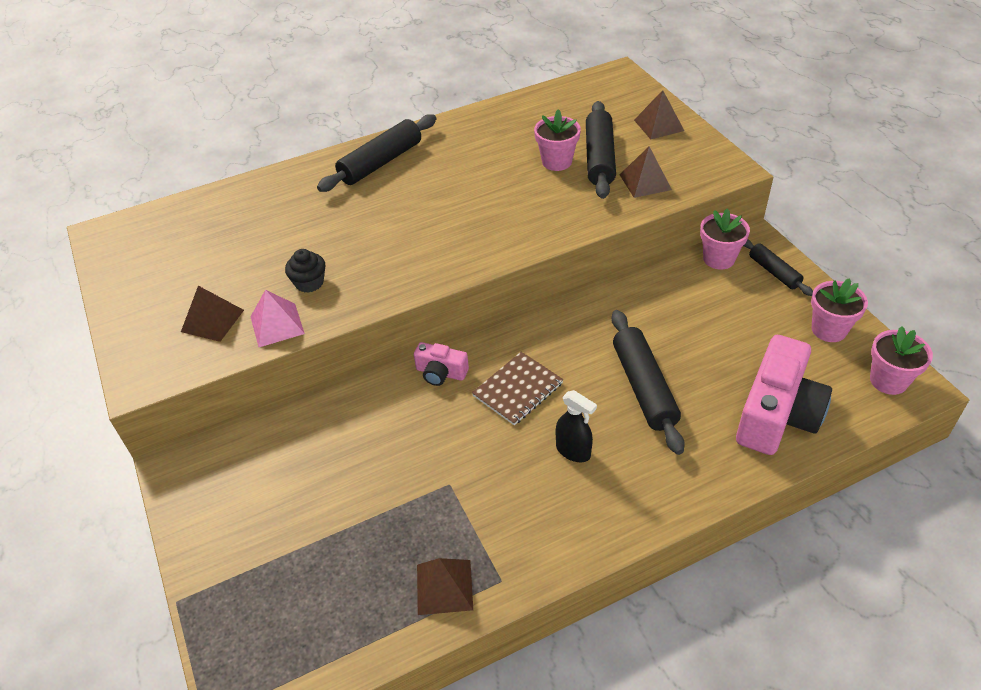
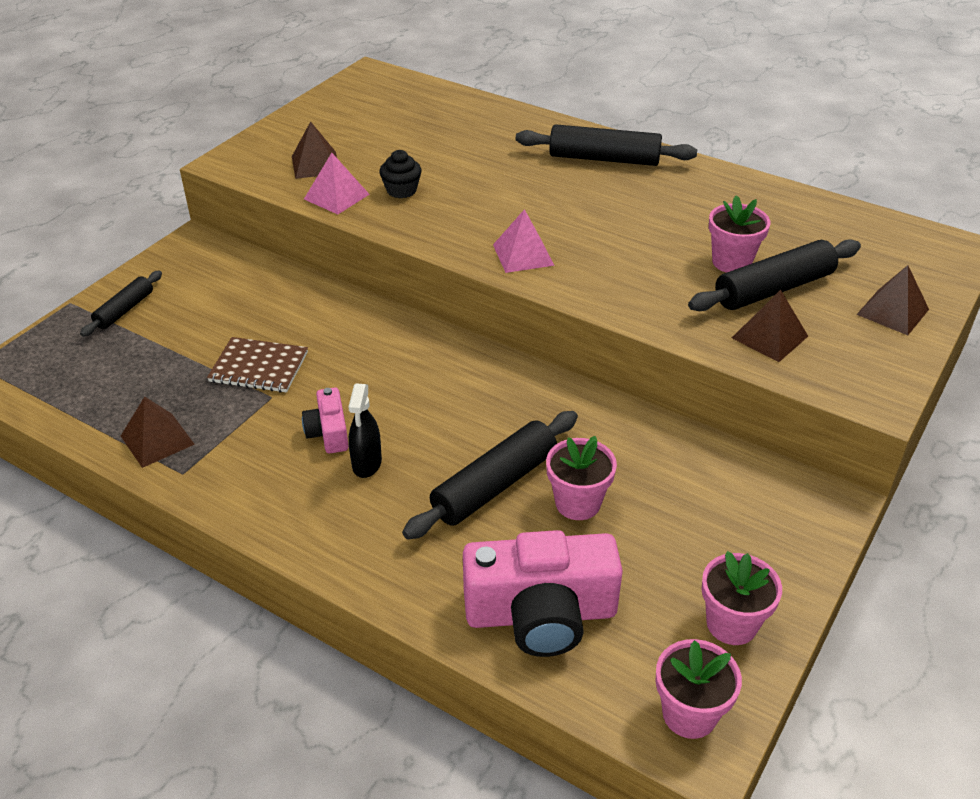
camera: 55 degrees right, 5 degrees down
pink camera [414,342,469,386] -> pink camera moved to [302,387,349,453]
brown notebook [472,352,564,425] -> brown notebook moved to [207,337,308,392]
pink flower pot [700,208,750,270] -> pink flower pot moved to [546,436,617,520]
black rolling pin [743,239,813,296] -> black rolling pin moved to [80,271,162,337]
none -> pink pyramid [493,209,555,273]

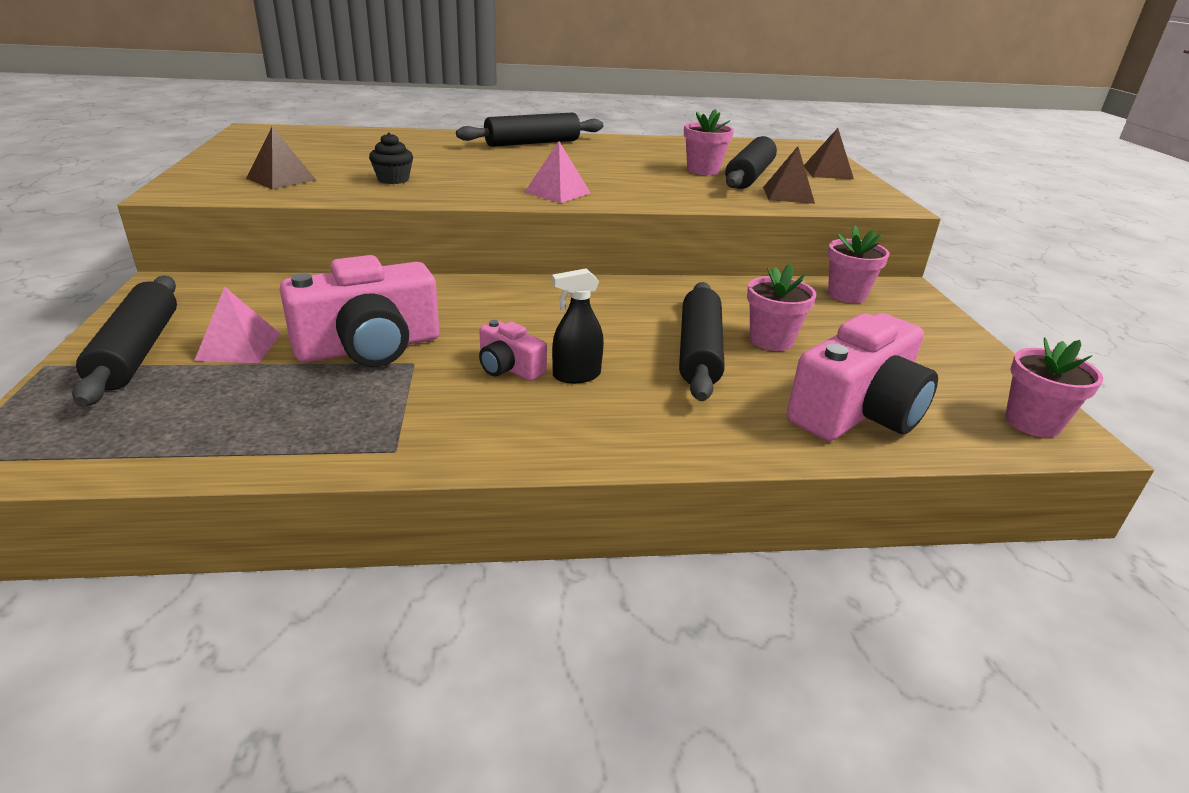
camera: 40 degrees left, 10 degrees down
black rolling pin [80,271,162,337] -> black rolling pin [72,276,177,407], size x1.70
brown pyramid [121,397,195,468] -> none
brown notebook [207,337,308,392] -> pink camera [280,255,439,367]
pink pyramid [304,153,370,214] -> pink pyramid moved to [194,287,280,363]
black spray bottle [348,384,382,478] -> black spray bottle turned 105 degrees clockwise [552,268,604,383]
pink flower pot [701,551,782,645] -> pink flower pot moved to [828,226,890,303]

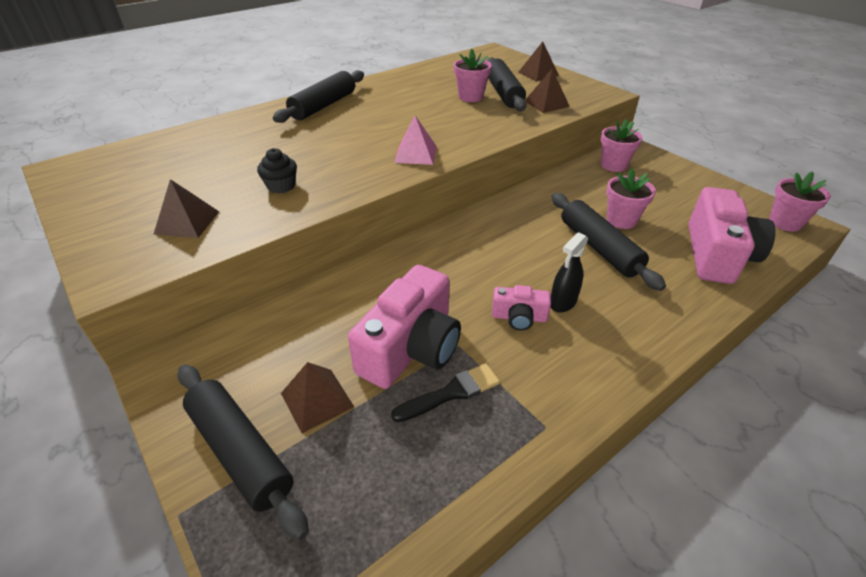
camera: 30 degrees left, 10 degrees up
pink pyramid [194,287,280,363] -> brown pyramid [281,362,354,433]
none -> black brush [391,363,500,422]

